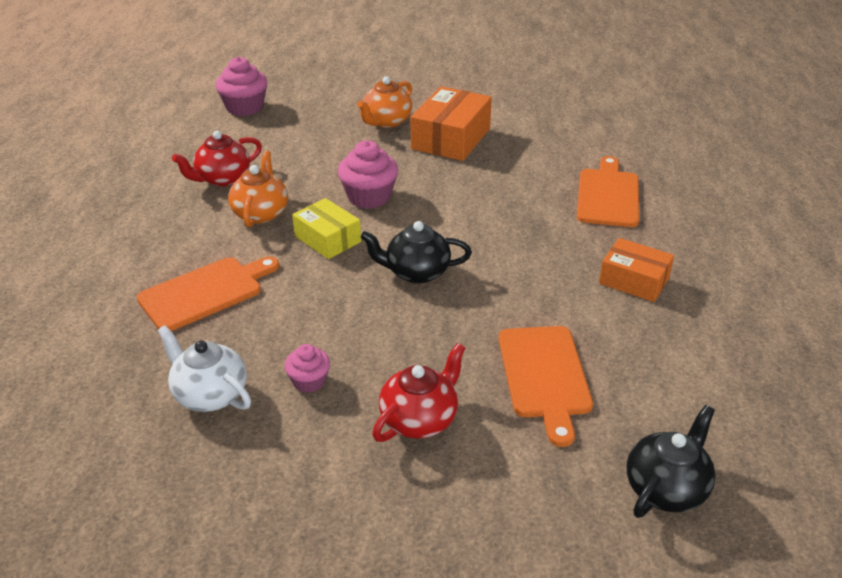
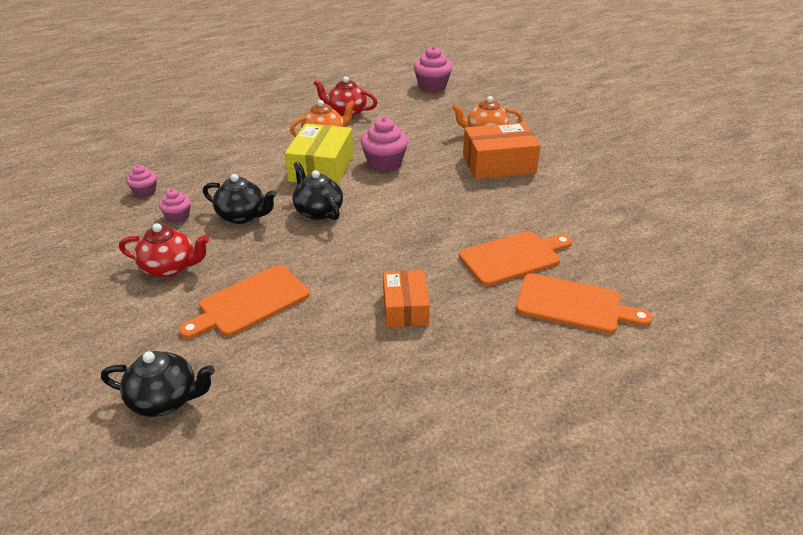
camera: 55 degrees right, 0 degrees up
orange cutting board [137,256,279,331] -> orange cutting board moved to [516,273,652,334]
white teapot [157,325,251,412] -> pink cupcake [126,165,157,198]
yellow box [292,198,361,259] -> yellow box [285,123,353,184], size x1.57
none -> black teapot [203,174,277,224]

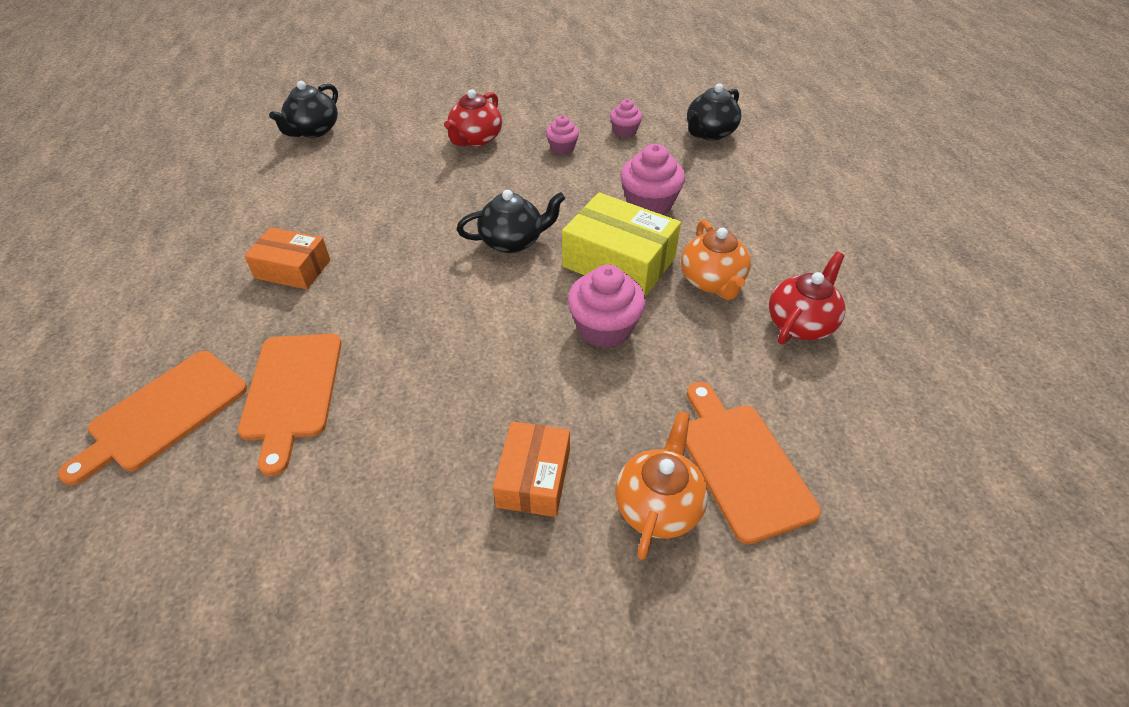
camera: 110 degrees right, 10 degrees up
orange cutting board [179,265,310,339] -> orange cutting board moved to [686,382,821,545]
black teapot [203,174,277,224] -> black teapot moved to [687,83,741,141]
pink cupcake [414,46,452,92] -> pink cupcake moved to [621,144,685,215]
orange box [463,122,541,179] -> orange box [493,421,570,517], size x0.64

